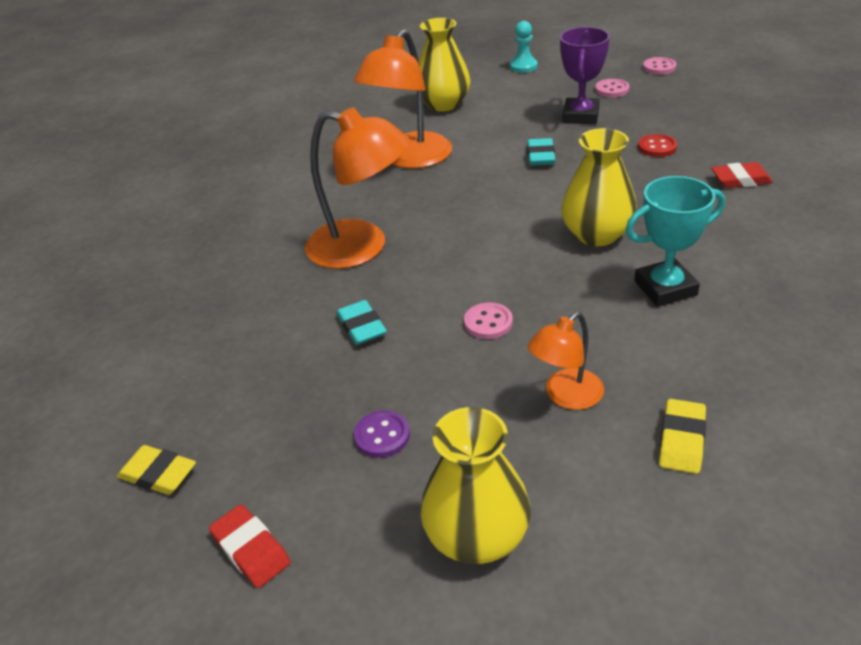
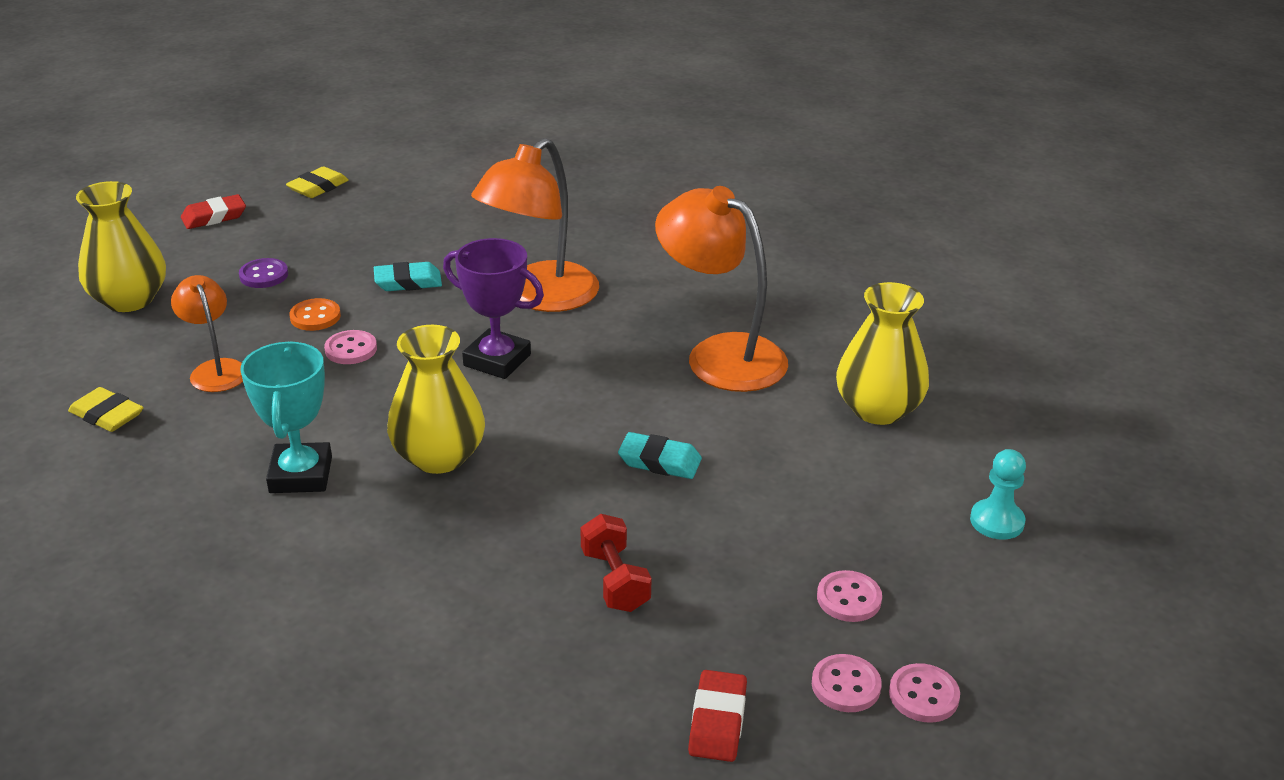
camera: 100 degrees right, 5 degrees down
purple trophy [560,27,610,124] -> purple trophy moved to [443,238,544,379]
red button [638,134,677,157] -> red dumbbell [580,514,652,612]
red eraser [711,162,773,188] -> red eraser moved to [688,670,747,762]
none -> orange button [289,298,341,331]
none -> pink button [812,654,882,712]

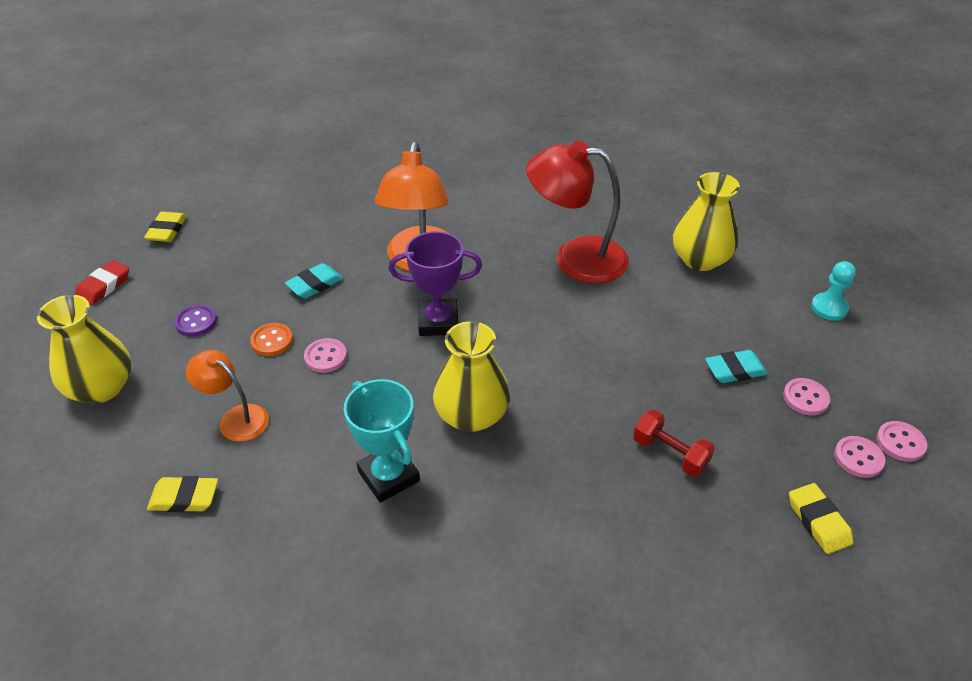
camera: 30 degrees left, 10 degrees up
turquoise eraser [618,432,702,479] -> turquoise eraser moved to [705,350,768,383]
orange lamp [655,186,788,392] -> red lamp [526,141,629,284]
red eraser [688,670,747,762] -> yellow eraser [789,483,853,554]

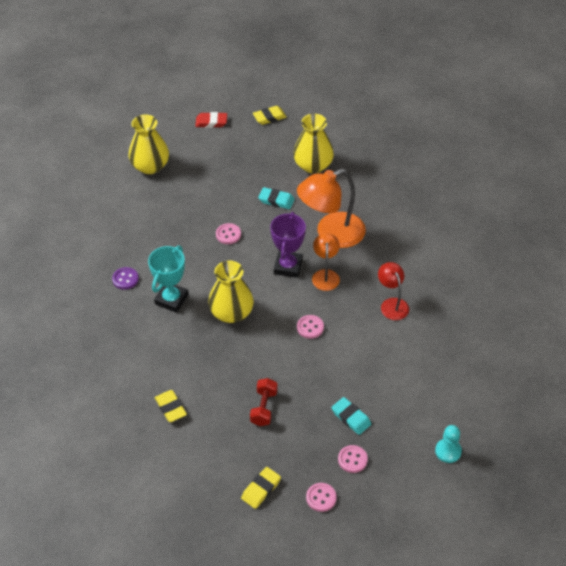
camera: 60 degrees right, 5 degrees up
yellow eraser [147,476,218,512] -> yellow eraser moved to [155,390,187,422]
purple button [174,304,217,336] -> purple button moved to [112,267,139,290]
orange lamp [186,350,269,442] -> orange lamp moved to [312,233,340,291]
orange button [250,323,293,356] -> none
purple trophy [389,231,482,336] -> purple trophy turned 45 degrees clockwise [270,212,306,278]
red lamp [526,141,629,284] -> red lamp [378,262,409,320], size x0.56
yellow vase [673,172,740,271] -> yellow vase moved to [293,114,334,174]
pink button [876,421,927,462] -> pink button moved to [297,315,324,339]

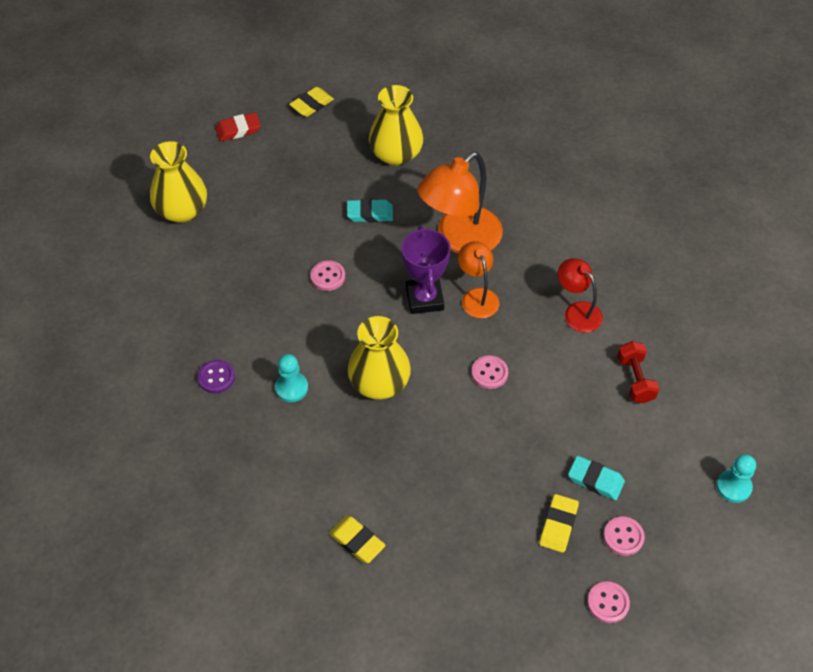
camera: 20 degrees left, 5 degrees up
turquoise trophy [148,246,189,313] -> turquoise pawn [275,354,308,402]
yellow eraser [241,467,281,509] -> yellow eraser moved to [539,494,579,553]
red dumbbell [250,378,278,426] -> red dumbbell moved to [617,341,659,403]

